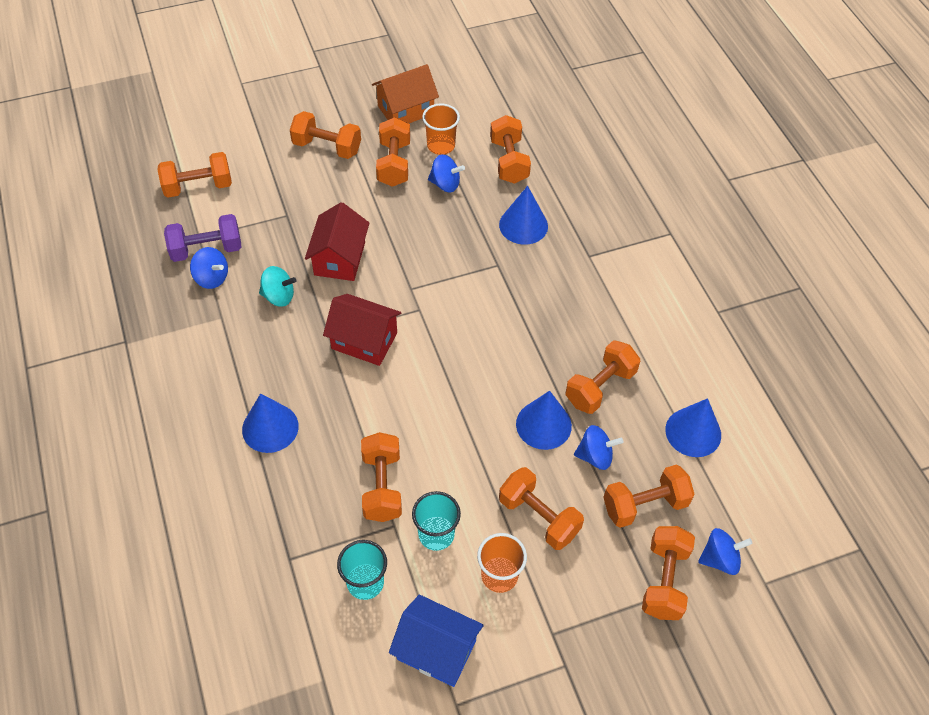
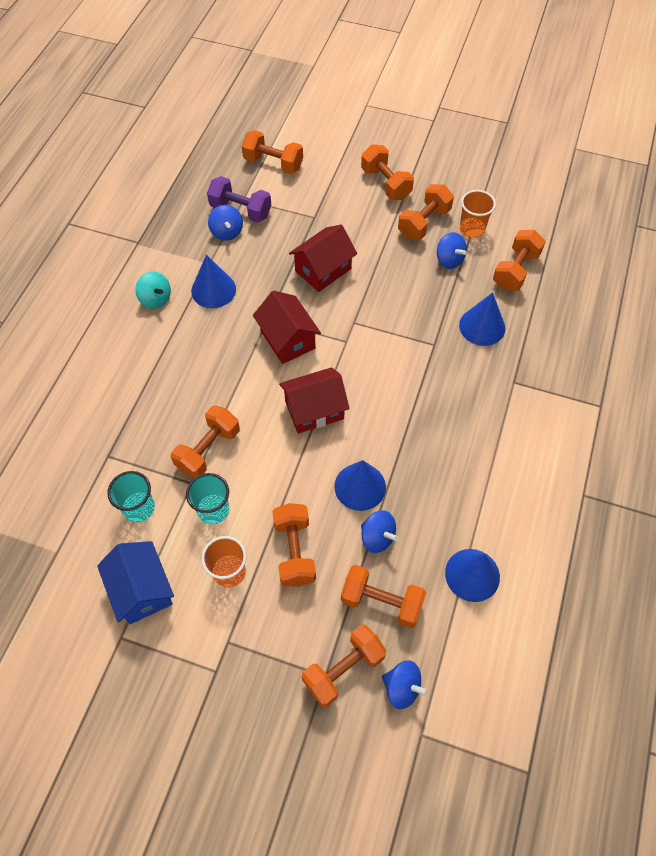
camera: 40 degrees right, 5 degrees up
blue cone [242,393,299,453] -> blue cone moved to [191,255,236,308]
turquoise spinning top [259,266,296,307] -> turquoise spinning top moved to [135,272,171,309]
orange house [372,64,439,124] -> none
orange dumbbell [566,340,640,414] -> none
none -> red house [279,367,350,434]

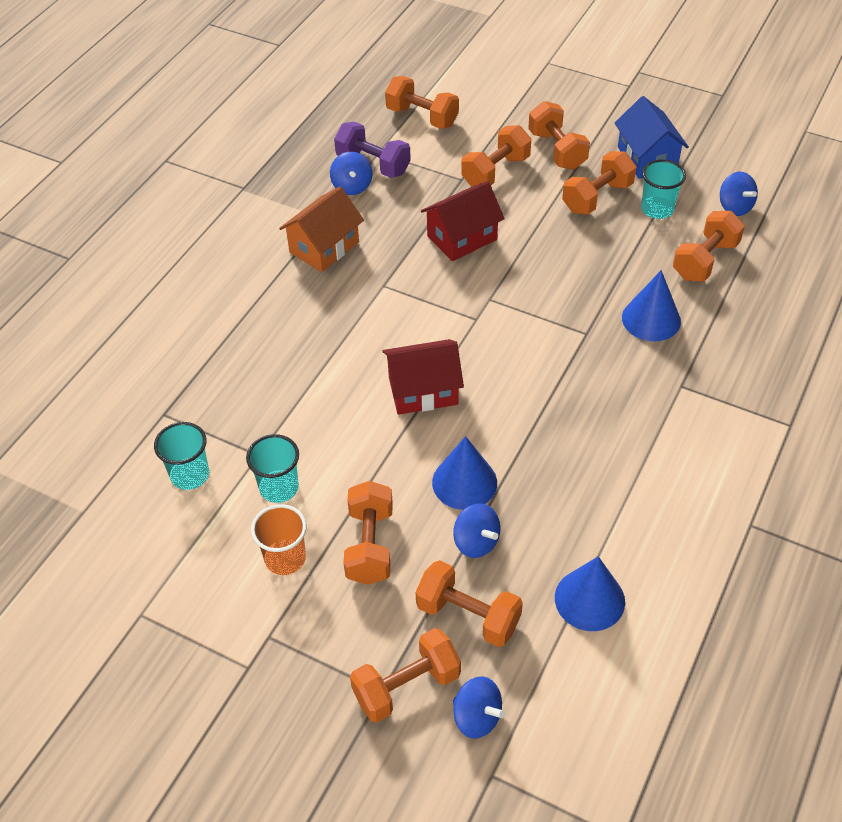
camera: 10 degrees right, 10 degrees down
blue house [97,541,174,624] -> blue house moved to [615,96,689,179]
turquoise spinning top [135,272,171,309] -> none
orange dumbbell [171,406,240,478] -> orange dumbbell moved to [461,125,531,187]
blue cone [191,255,236,308] -> orange house [279,187,364,272]
red house [253,291,321,364] -> none
blue spinning top [437,232,467,269] -> blue spinning top moved to [720,172,758,216]
orange cup [460,190,496,238] -> turquoise cup [641,159,686,219]

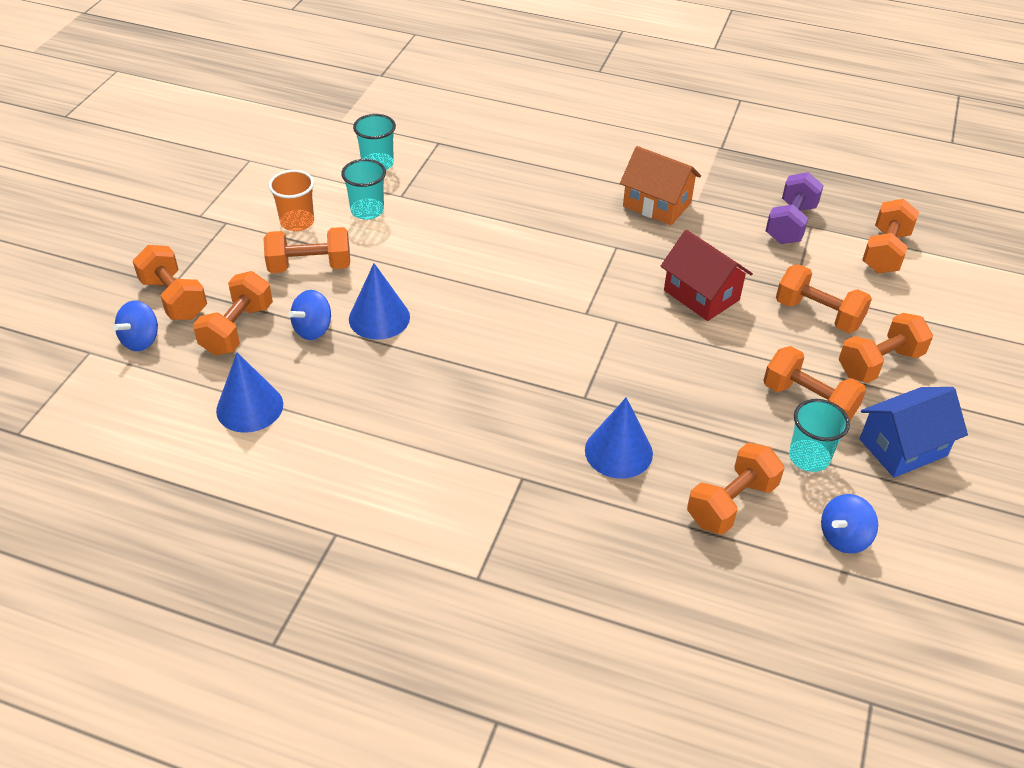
camera: 80 degrees right, 5 degrees down
blue spinning top [330,152,372,195] -> none
red house [383,339,464,415] -> none
orange dumbbell [673,211,745,281] -> orange dumbbell turned 75 degrees counterclockwise [687,443,784,535]

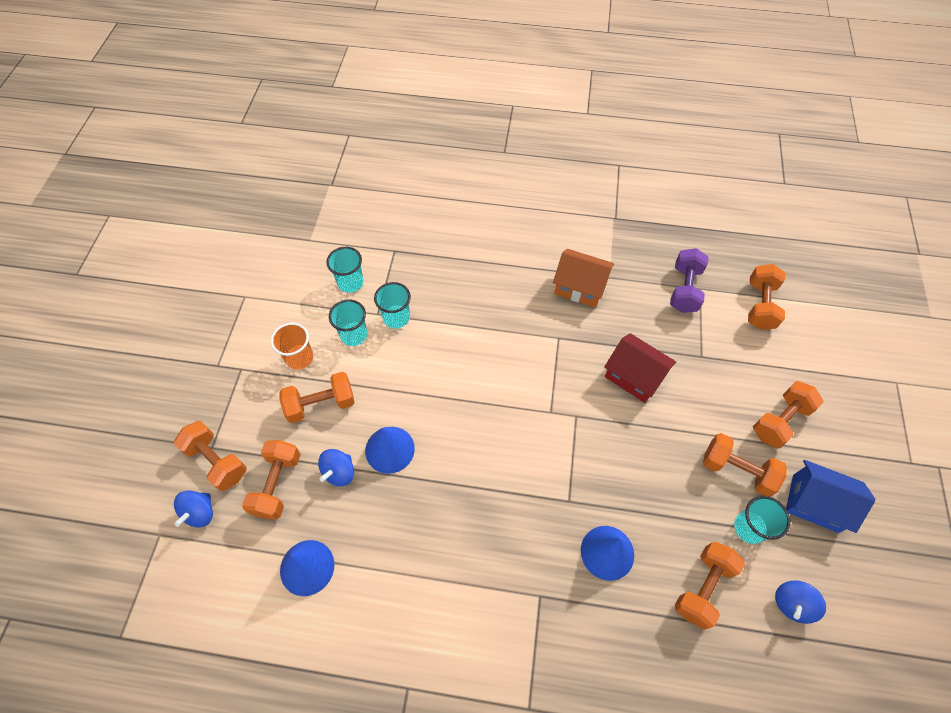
camera: 10 degrees left, 15 degrees up
orange dumbbell [776,264,872,333] -> none
blue house [860,387,968,478] -> blue house turned 60 degrees clockwise [786,460,875,533]
none -> turquoise cup [374,282,411,329]

